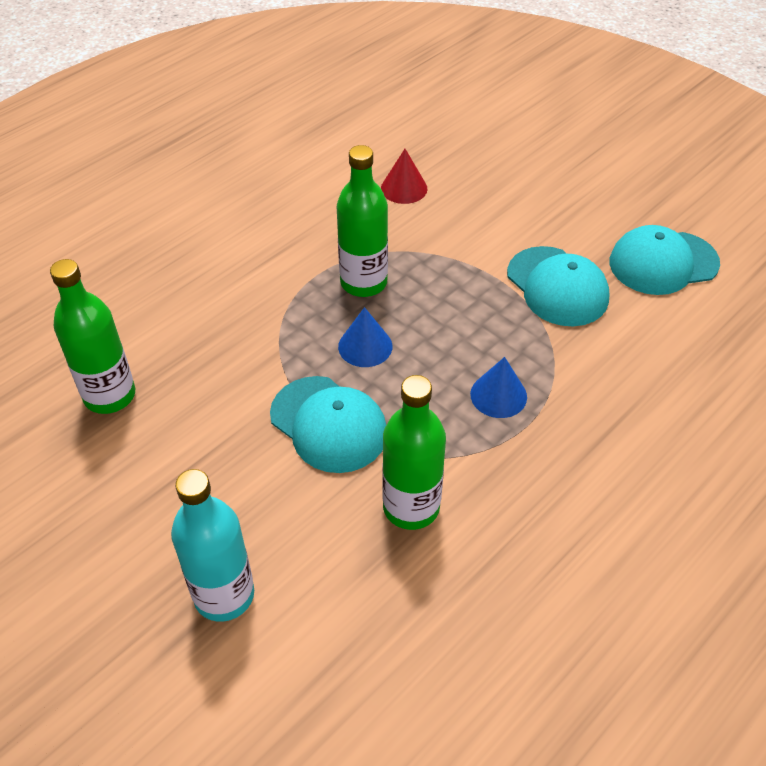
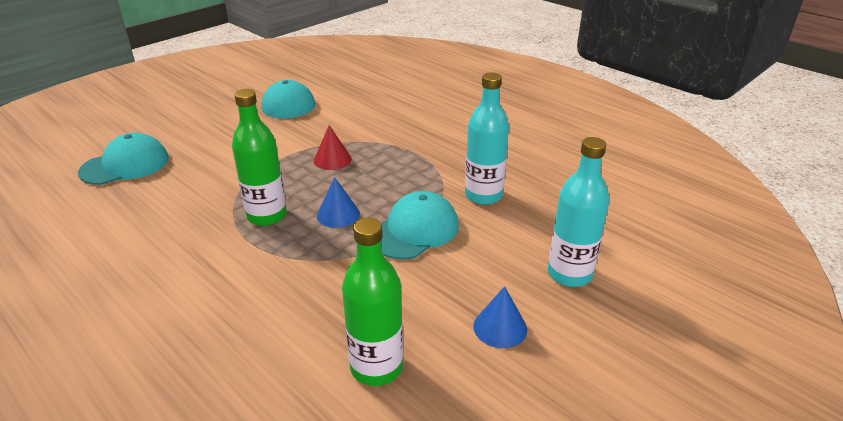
camera: 90 degrees left, 15 degrees down
red cone [381,149,428,204] -> red cone moved to [314,125,351,170]
green bottle [382,375,446,530] -> turquoise bottle [465,72,509,205]
blue cone [470,357,527,418] -> blue cone moved to [473,286,527,348]
turquoise cap [507,246,610,326] -> turquoise cap moved to [78,133,169,185]

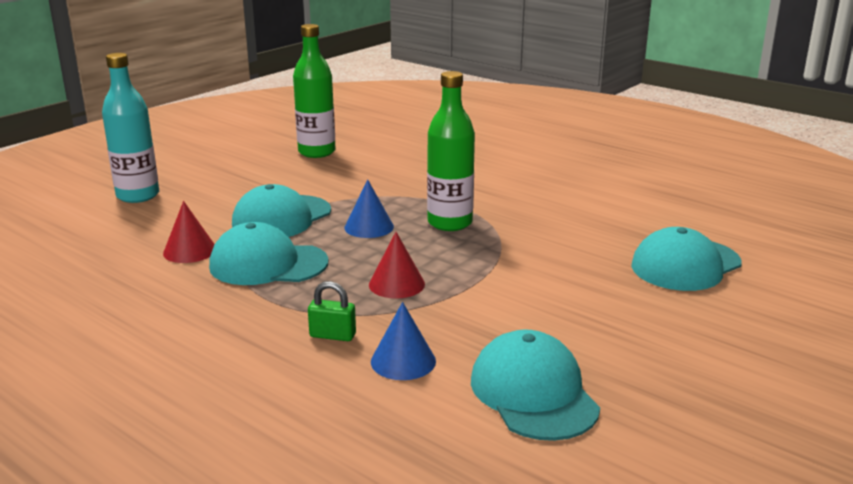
camera: 175 degrees right, 10 degrees down
turquoise bottle [465,72,509,205] -> red cone [163,201,215,263]
blue cone [473,286,527,348] -> blue cone moved to [371,302,436,380]
none -> turquoise cap [209,222,328,285]
none -> green padlock [308,281,356,341]

